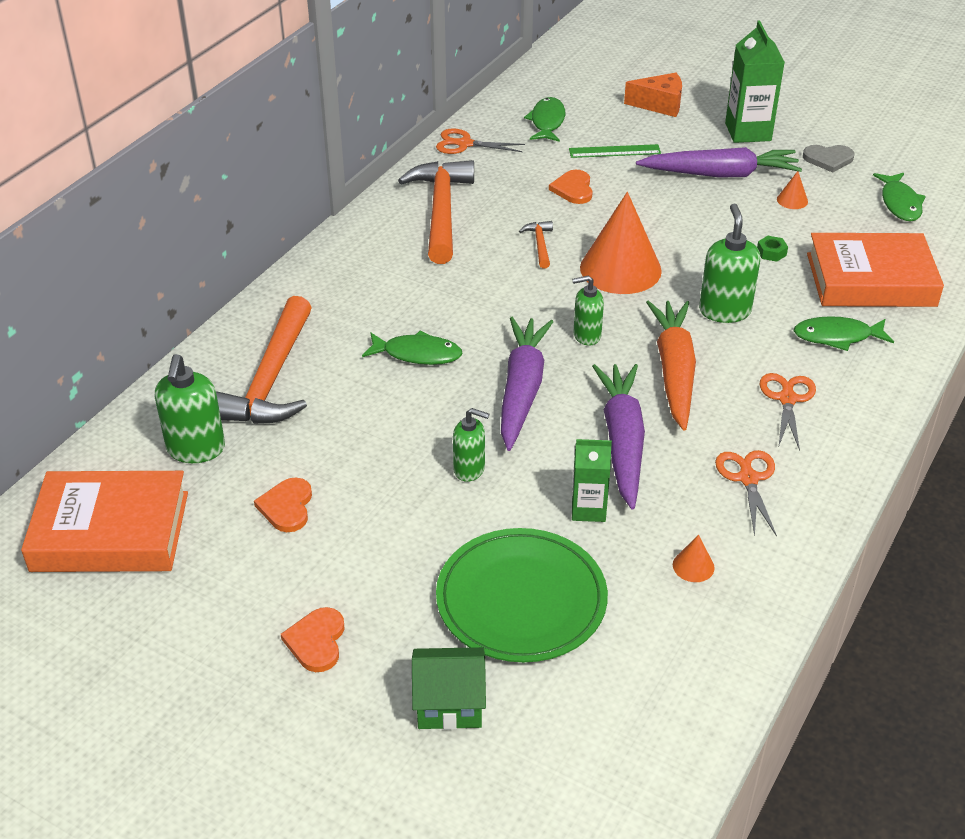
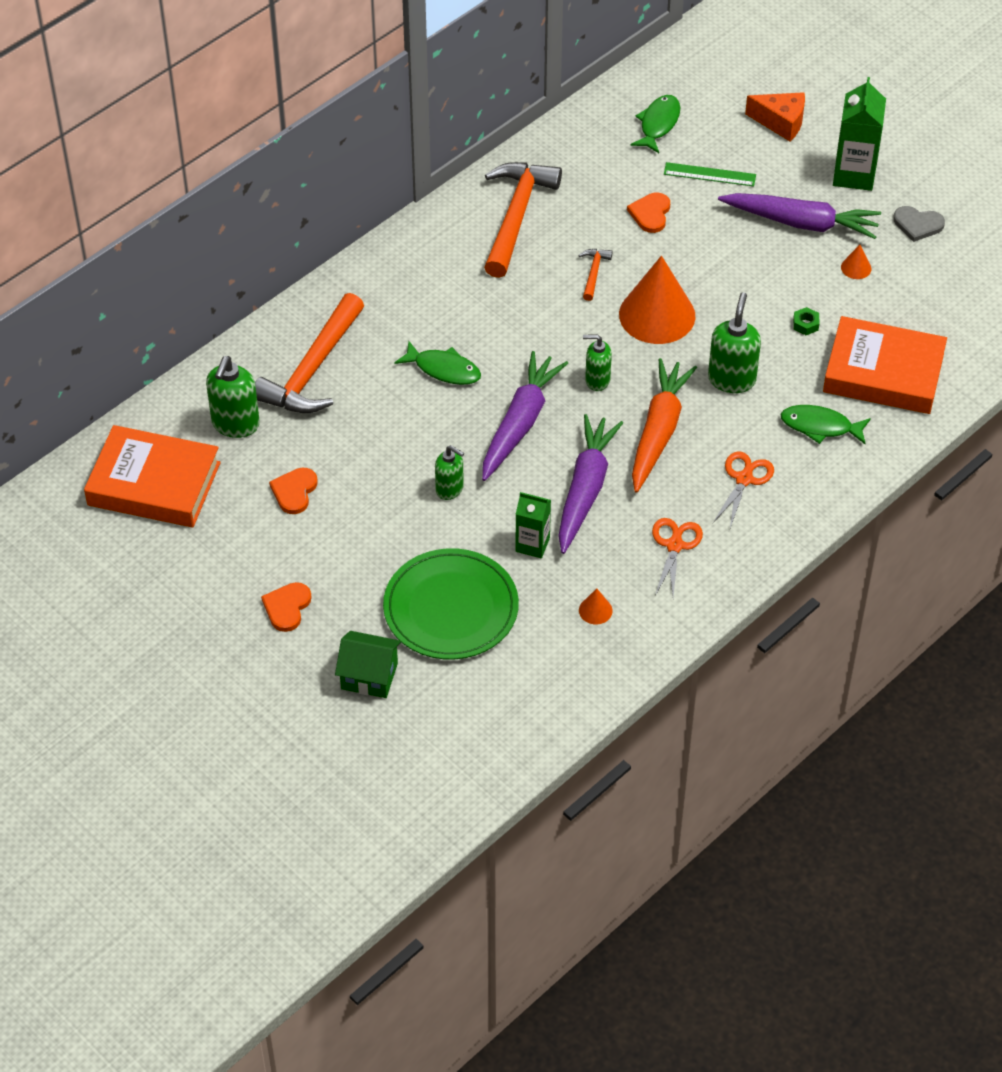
camera: 15 degrees right, 10 degrees up
orange scissors [436,128,525,154] -> none
green fish [873,173,926,222] -> none

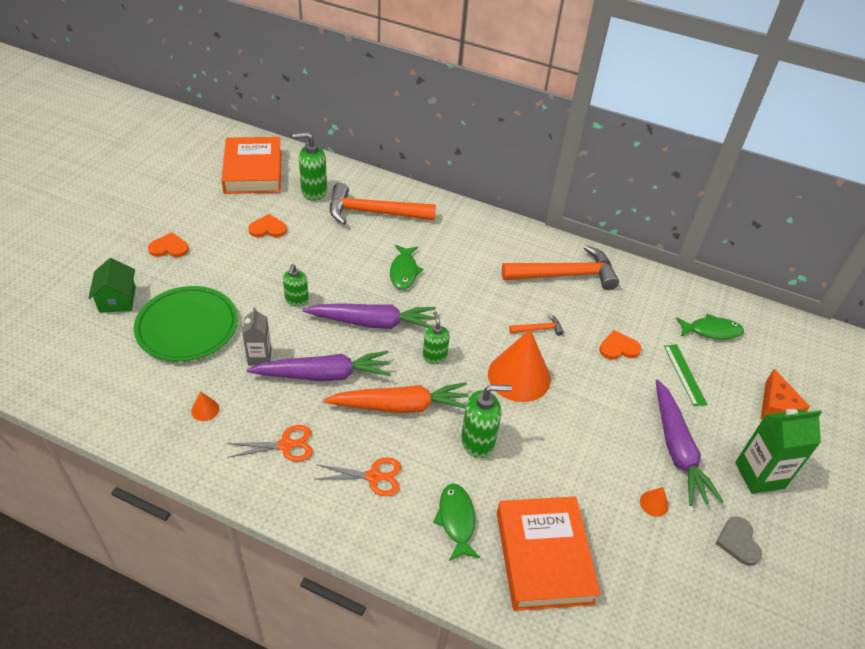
camera: 65 degrees right, 5 degrees down
green carton [515,492,551,558] -> grey carton [242,307,272,365]
green nut [793,307,819,335] -> none

